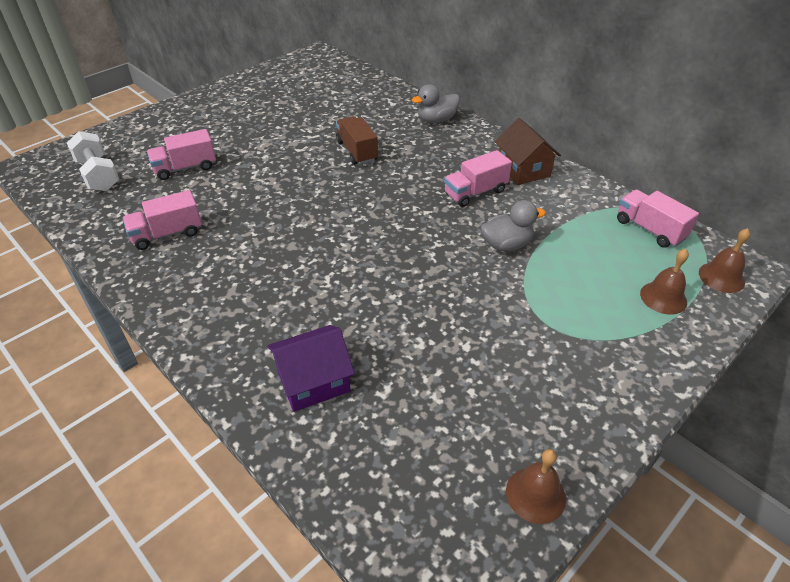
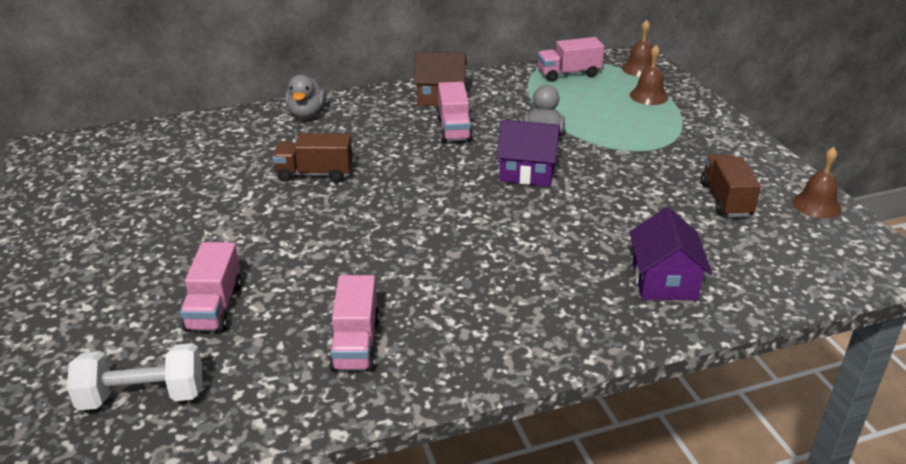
camera: 65 degrees left, 10 degrees down
none -> purple house [496,120,561,186]
none -> brown truck [701,155,761,217]

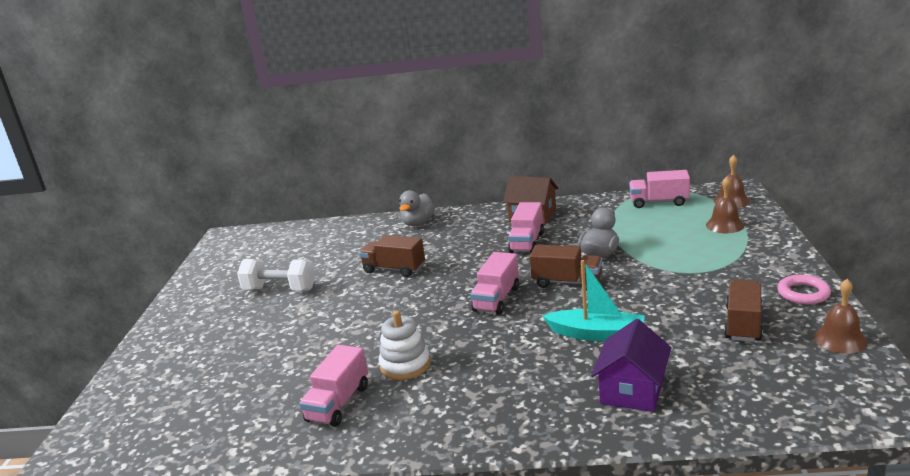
camera: 25 degrees right, 10 degrees down
white dumbbell [67,343,202,410] -> white dumbbell moved to [237,259,316,291]
pink truck [180,242,242,332] -> pink truck moved to [470,252,519,315]
purple house [496,120,561,186] -> brown truck [530,245,602,290]
none -> white stacking toy [379,311,430,380]
none -> turquoise boat [542,260,645,341]
none -> pink ring [777,275,831,304]

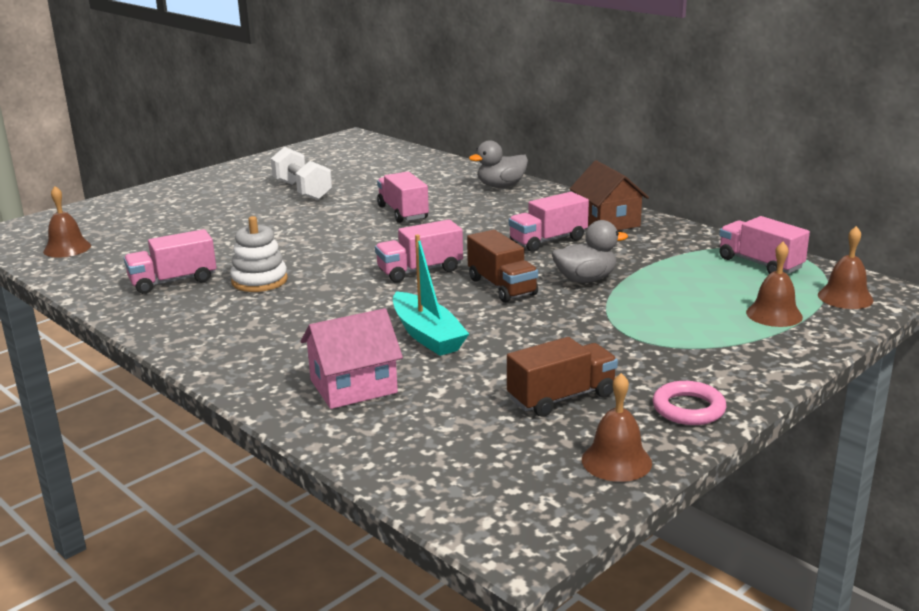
camera: 40 degrees right, 0 degrees up
brown truck [359,235,425,277] -> pink truck [377,172,429,223]
purple house [591,319,671,412] -> pink house [301,308,403,409]
none -> brown bell [43,186,91,257]

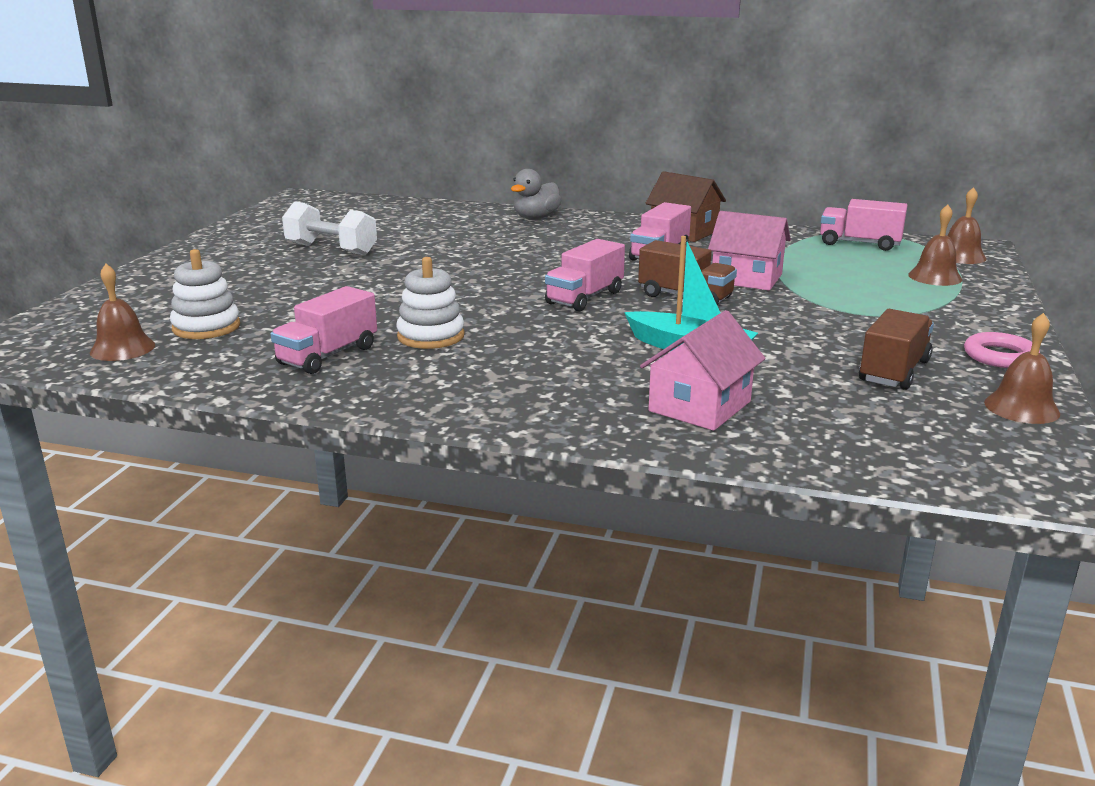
camera: 30 degrees left, 0 degrees up
pink truck [377,172,429,223] -> none
grey duck [552,220,628,283] -> pink house [708,211,791,290]
none -> white stacking toy [170,249,240,339]

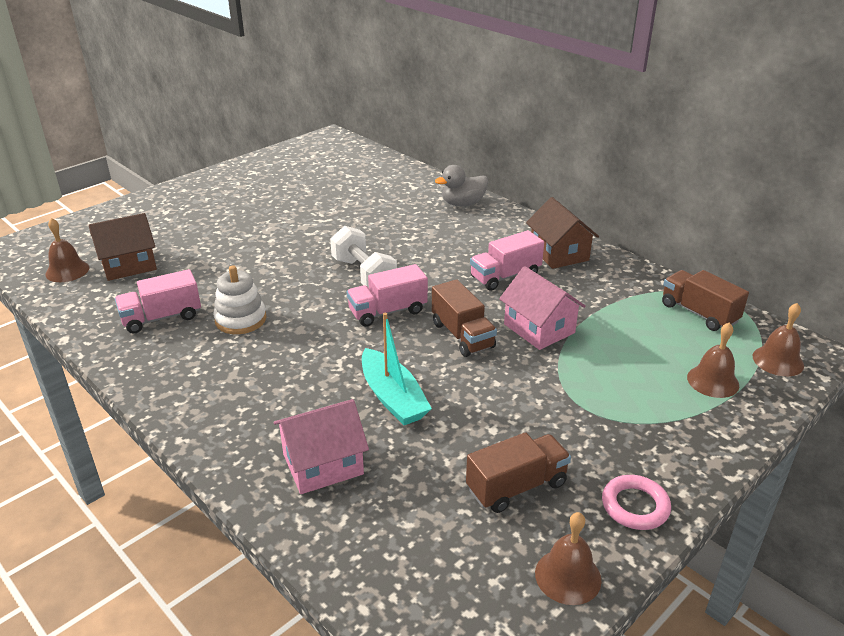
camera: 30 degrees right, 10 degrees up
white stacking toy [170,249,240,339] -> brown house [89,213,157,281]
white dumbbell [282,201,377,255] -> white dumbbell moved to [330,226,397,288]
pink truck [820,199,907,251] -> brown truck [662,270,749,331]

